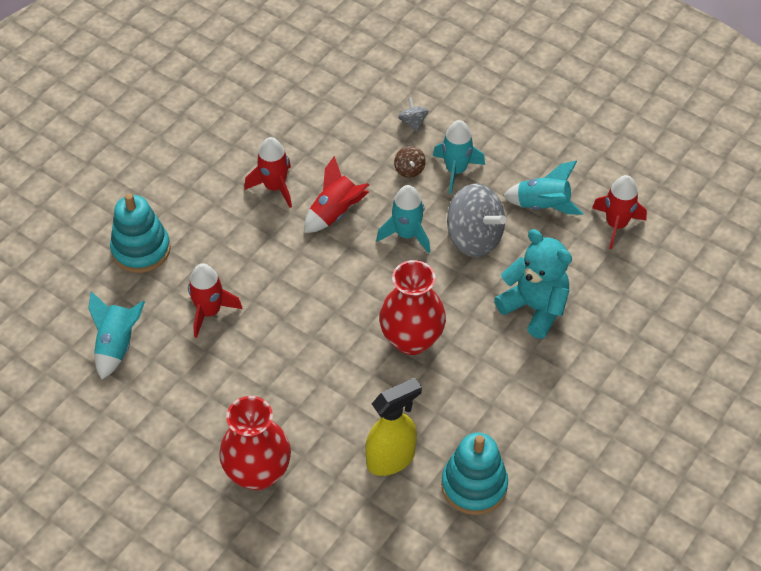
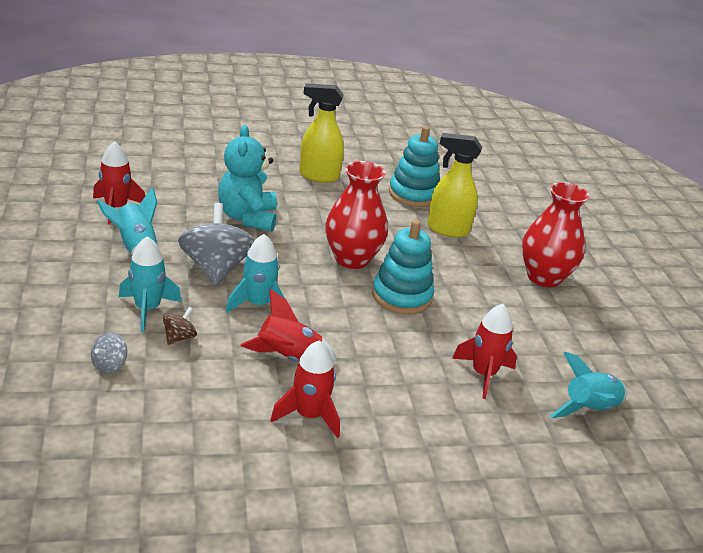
camera: 140 degrees left, 20 degrees down
turquoise stacking toy [110,193,171,273] -> turquoise stacking toy moved to [372,220,434,315]
none -> yellow spray bottle [299,83,344,183]

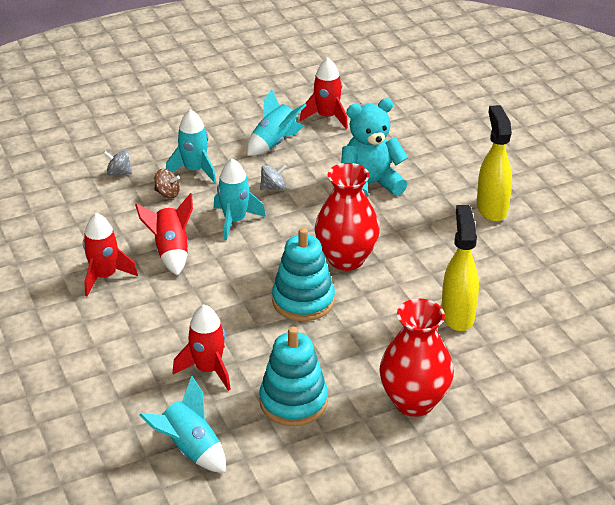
camera: 80 degrees right, 5 degrees up
grey spinning top [178,203,255,286] -> grey spinning top [260,165,287,190], size x0.46
turquoise stacking toy [389,126,440,207] -> turquoise stacking toy moved to [259,327,328,426]

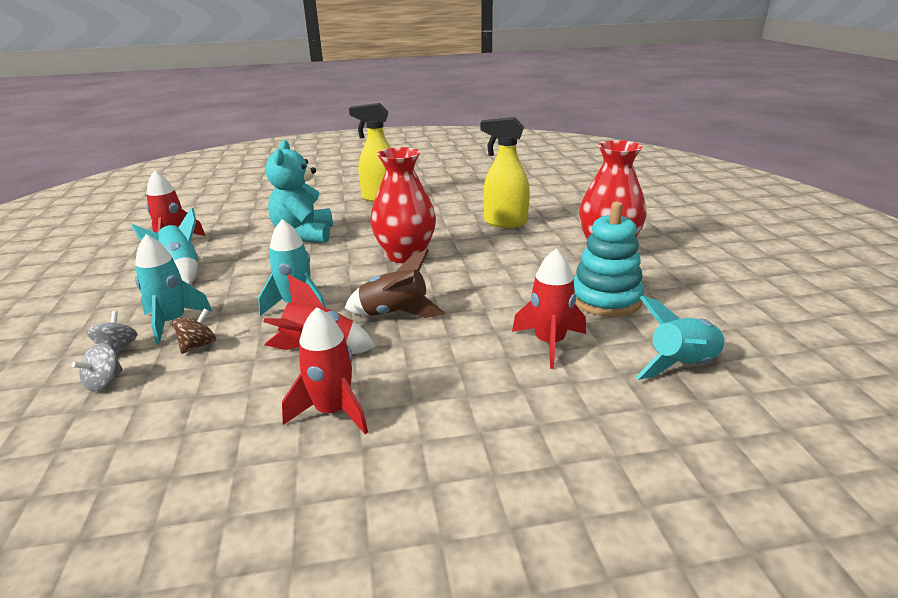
camera: 75 degrees left, 10 degrees down
grey spinning top [260,165,287,190] -> grey spinning top moved to [87,311,138,354]
turquoise stacking toy [272,228,335,321] -> none
none -> brown rocket [345,249,445,318]

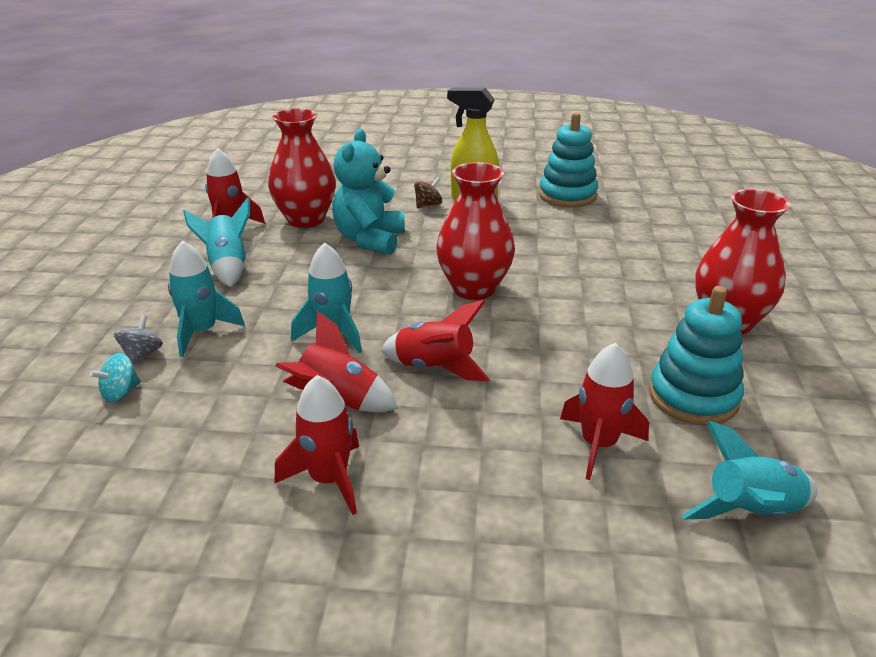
camera: 15 degrees right, 5 degrees up
grey spinning top [71,343,123,392] -> turquoise spinning top [90,353,141,402]
brown spinning top [173,309,216,354] -> brown spinning top moved to [414,177,442,208]
brown rocket [345,249,445,318] -> red rocket [381,300,490,381]
yellow spray bottle [480,117,530,228] -> none
none -> red vase [268,108,336,228]
none -> turquoise stacking toy [539,112,598,207]

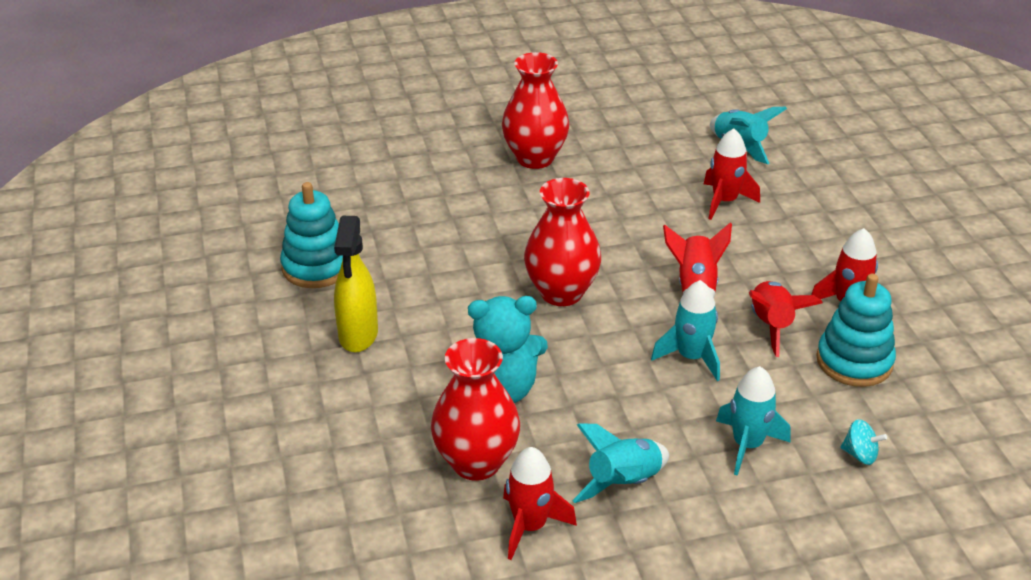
camera: 110 degrees left, 5 degrees up
grey spinning top [114,315,163,365] -> none
brown spinning top [414,177,442,208] -> none
turquoise stacking toy [649,286,744,426] -> turquoise stacking toy moved to [816,274,896,387]

